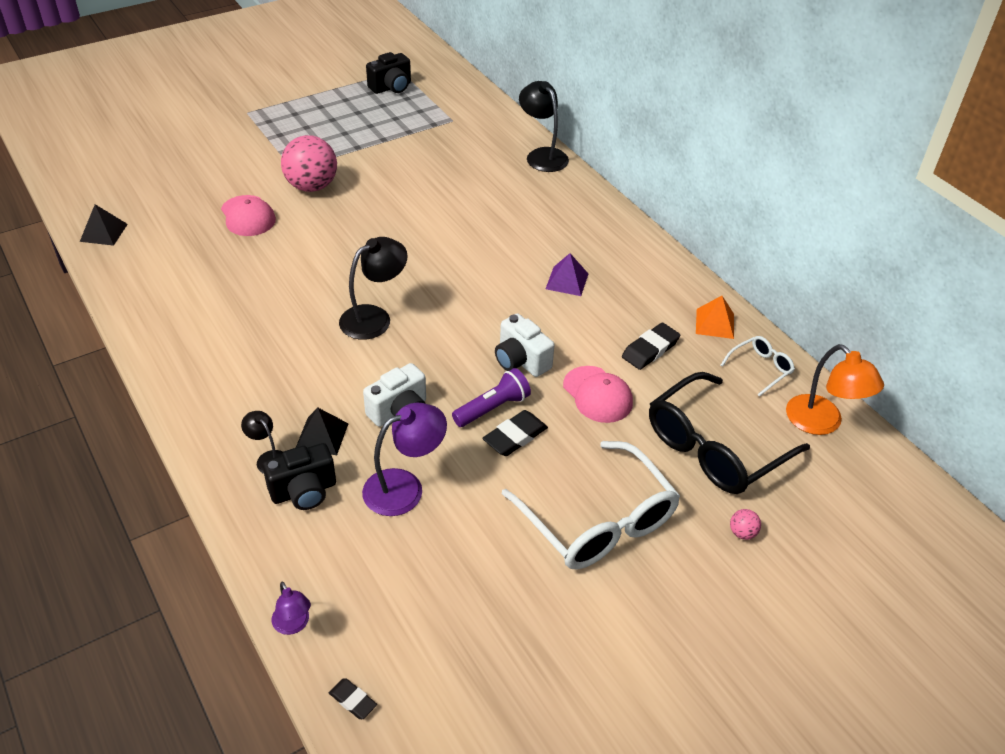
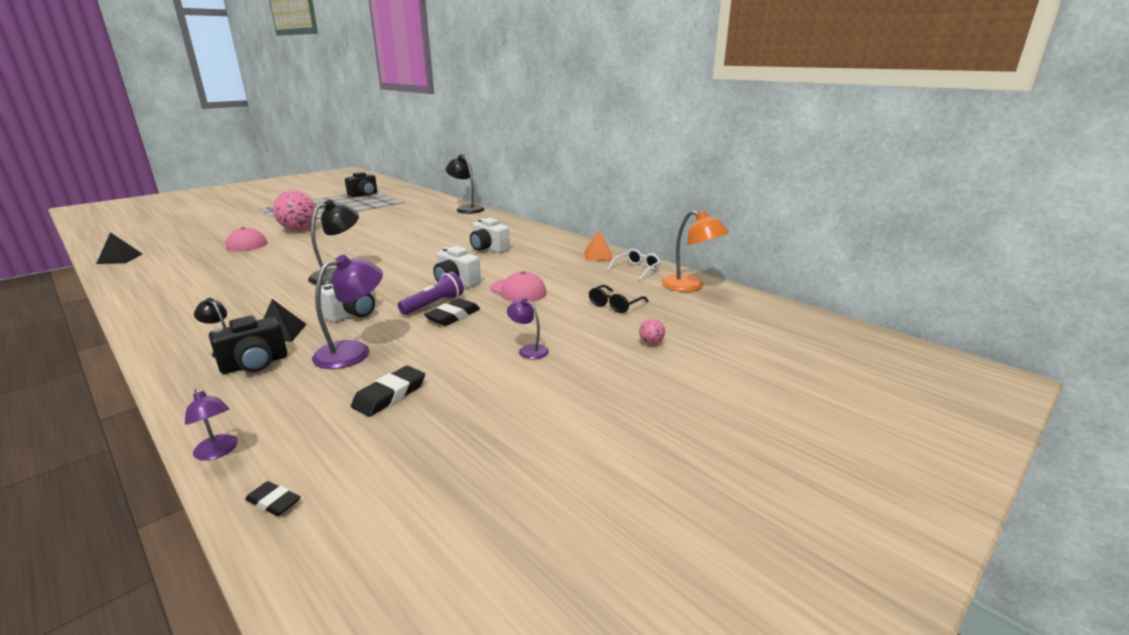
camera: 10 degrees left, 20 degrees down
white glasses [502,441,680,569] -> purple lamp [507,298,549,360]
purple pyramid [546,253,588,296] -> white camera [470,218,510,253]
black eraser [622,323,680,370] -> black eraser moved to [351,366,425,417]
black glasses [649,372,810,494] -> black glasses [589,285,649,313], size x0.46

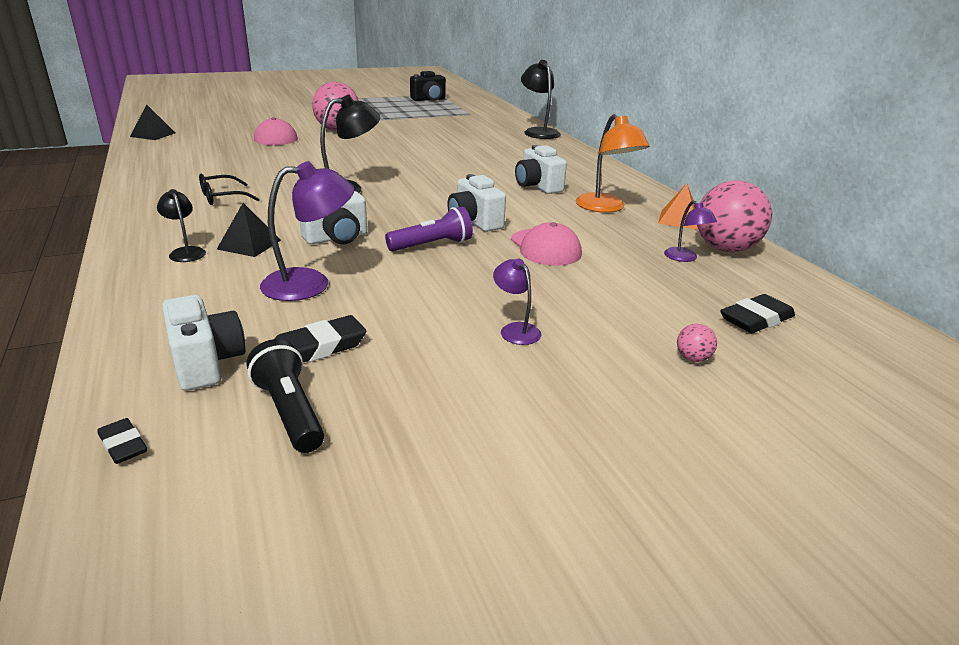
camera: 20 degrees right, 5 degrees up
purple lamp [185,388,238,460] -> purple lamp moved to [664,200,717,262]
black camera [209,316,287,374] -> none
black eraser [424,298,480,326] -> black eraser moved to [720,294,795,333]
black glasses [589,285,649,313] -> black glasses moved to [199,174,260,205]
white glasses [607,249,661,280] -> pink ball [697,180,772,252]
orange lamp [661,210,729,292] -> orange lamp moved to [576,114,649,213]
none -> white camera [162,295,245,391]
none -> black flashlight [247,339,324,453]

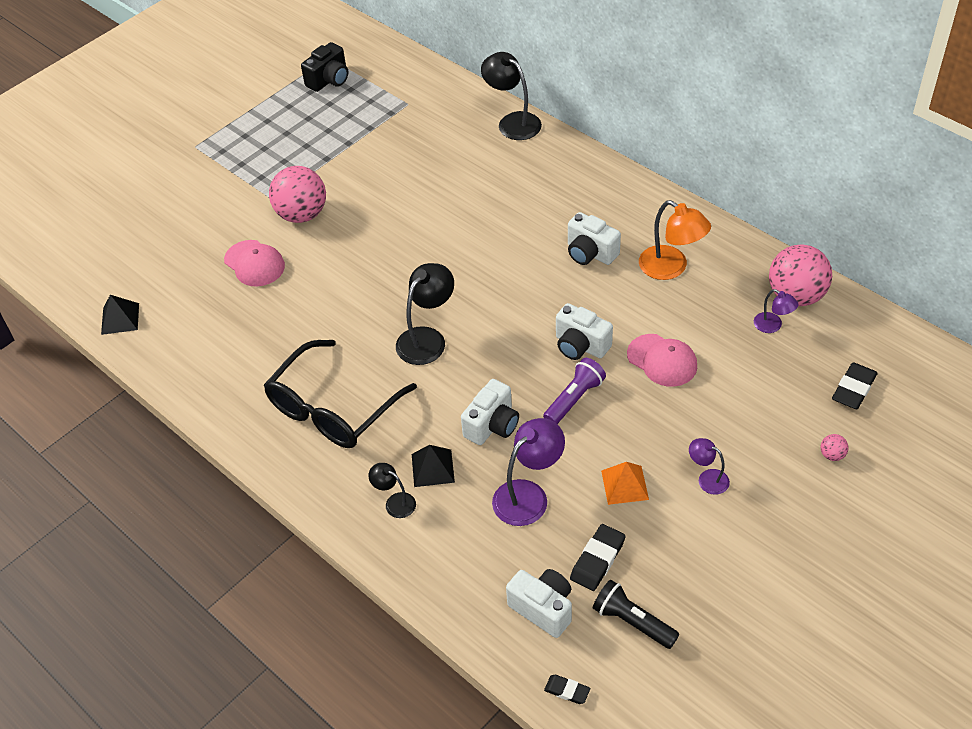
camera: 20 degrees left, 20 degrees up
black glasses [199,174,260,205] -> black glasses [264,340,417,448], size x2.15
orange pyramid [658,183,698,230] -> orange pyramid moved to [601,462,649,505]

